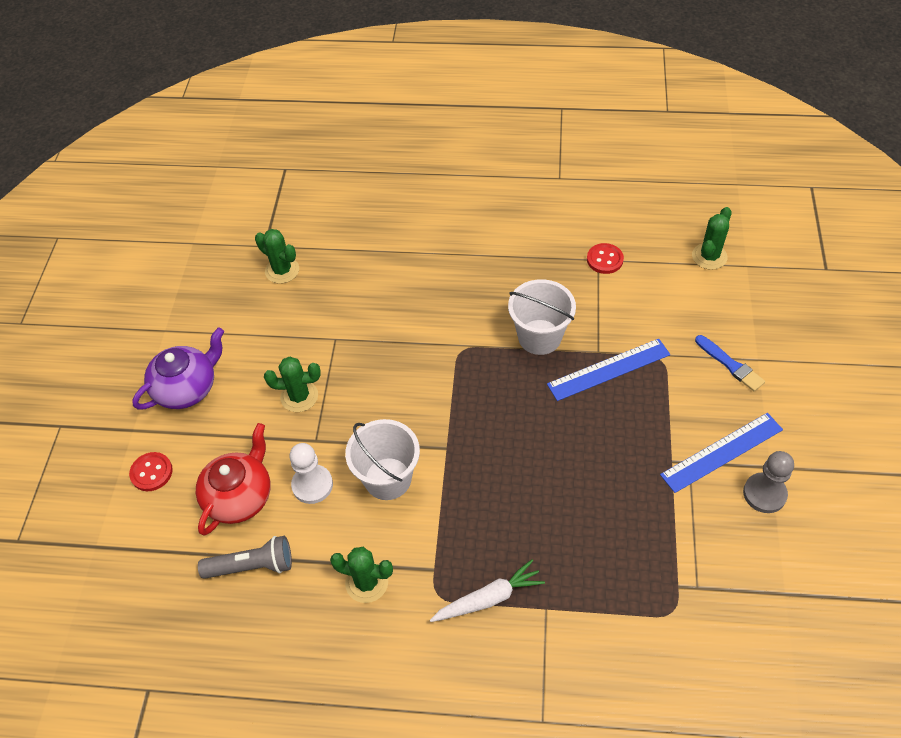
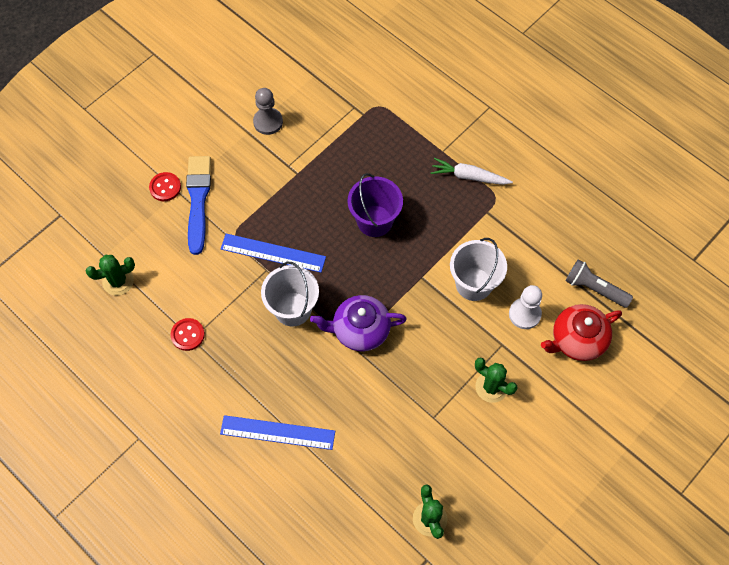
camera: 145 degrees left, 10 degrees up
red button [129,452,173,491] -> red button moved to [149,172,181,201]
purple teapot [132,327,224,410] -> purple teapot moved to [310,295,407,351]
green cactus [330,547,393,603] -> none
blue ruler [660,413,783,493] -> blue ruler moved to [220,415,335,450]
blue brush [695,335,765,392] -> blue brush [186,156,211,255], size x1.68
none -> purple bucket [348,173,403,237]

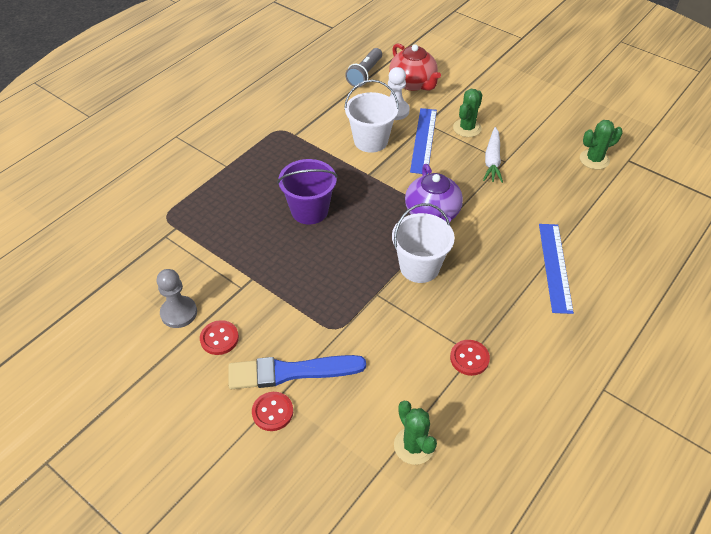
camera: 95 degrees left, 15 degrees down
blue ruler [221,234,326,273] -> blue ruler moved to [410,108,437,175]
white carrot [431,158,513,185] -> white carrot moved to [483,127,503,183]
none -> red button [200,320,239,355]

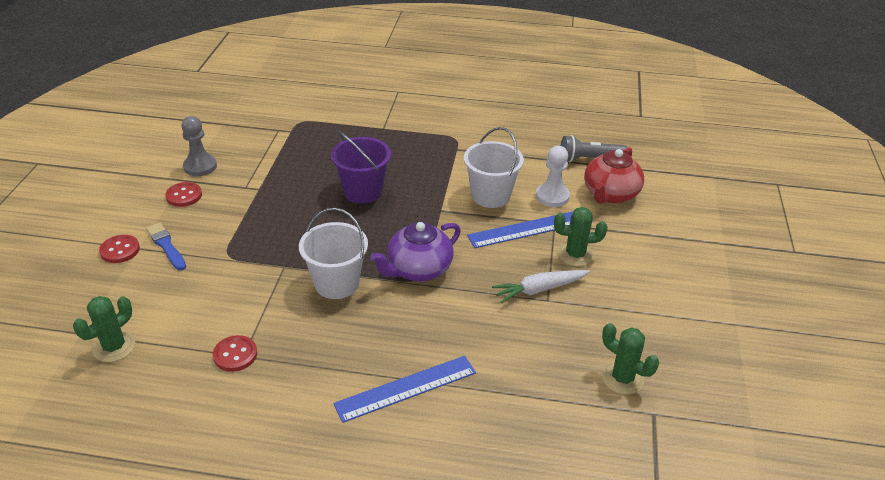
camera: 60 degrees right, 10 degrees down
blue brush [229,355,366,389] -> blue brush [146,222,186,271], size x0.60

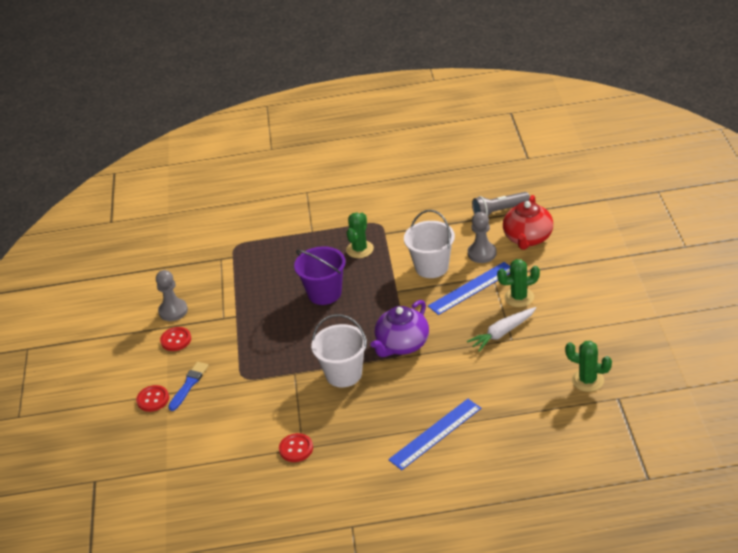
camera: 10 degrees left, 0 degrees up
green cactus [73,296,135,362] -> green cactus moved to [346,213,374,258]
blue brush [146,222,186,271] -> blue brush turned 75 degrees clockwise [168,362,208,411]
white pawn [536,146,570,207] -> grey pawn [468,212,497,263]

